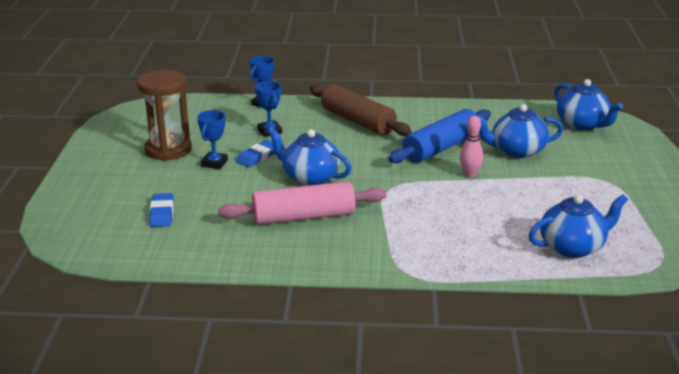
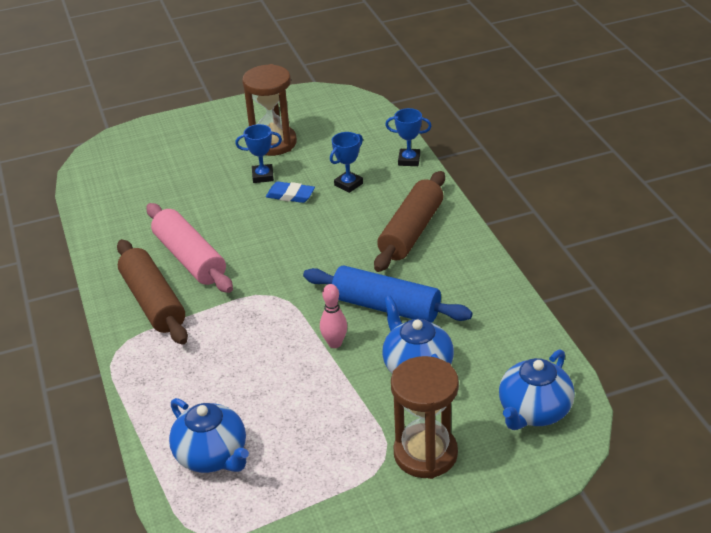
camera: 70 degrees right, 10 degrees up
blue eraser [149,193,174,227] -> none
blue teapot [267,127,351,186] -> none
none -> brown rolling pin [117,239,188,345]
none -> brown hourglass [391,356,459,479]

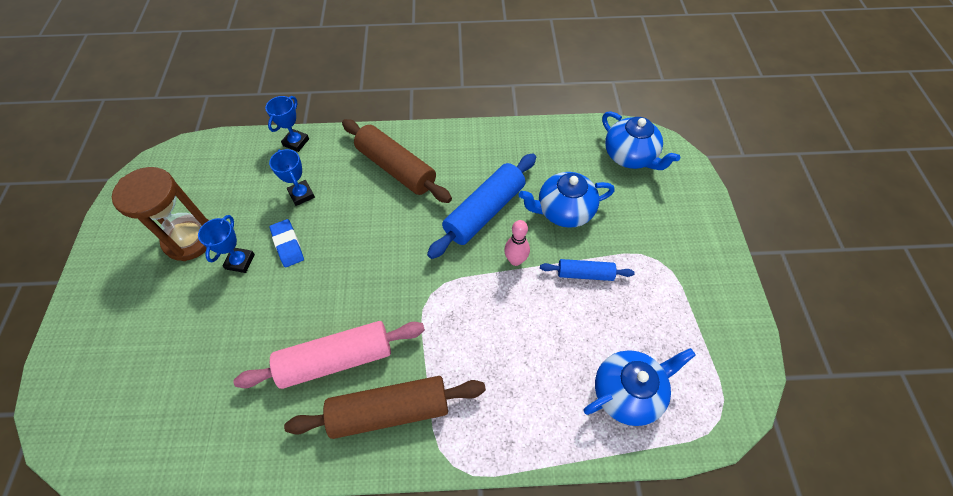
camera: 75 degrees left, 20 degrees up
blue eraser [266,181,315,203] -> blue eraser turned 60 degrees counterclockwise [269,219,304,268]
brown hourglass [391,356,459,479] -> none
none -> blue rolling pin [540,259,635,281]

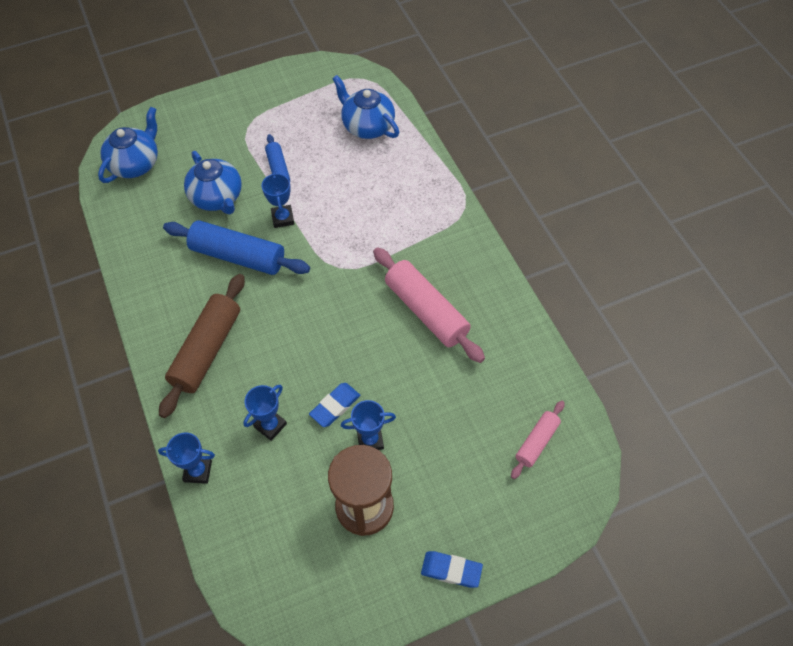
camera: 110 degrees left, 0 degrees up
brown rolling pin [284,376,486,439] -> none
pink bowling pin [504,220,530,266] -> blue trophy [261,172,294,228]
none -> blue eraser [421,551,483,588]
none -> pink rolling pin [511,401,565,479]

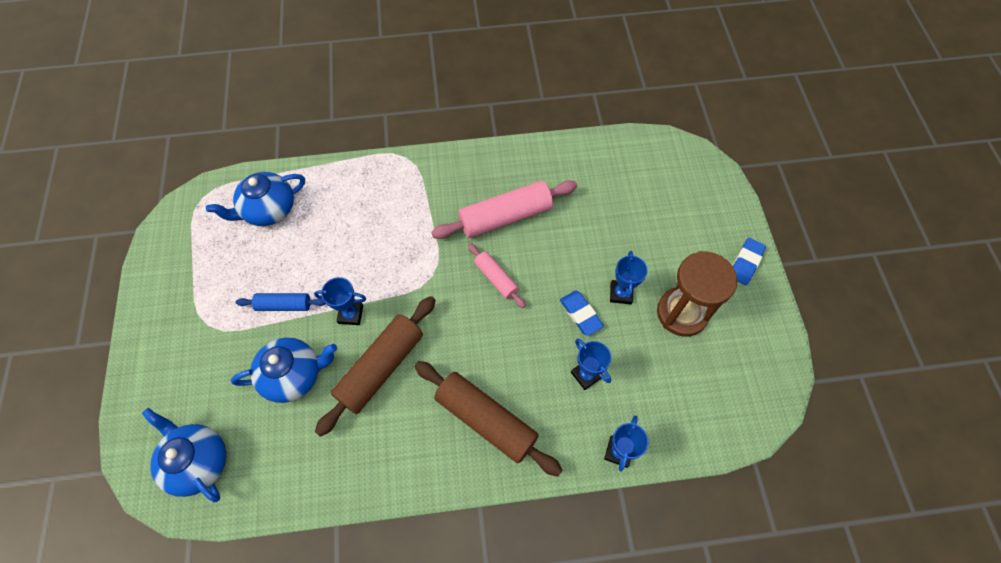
camera: 75 degrees left, 5 degrees up
blue rolling pin [163,220,310,275] -> brown rolling pin [315,296,436,437]
pink rolling pin [511,401,565,479] -> pink rolling pin moved to [468,243,526,308]

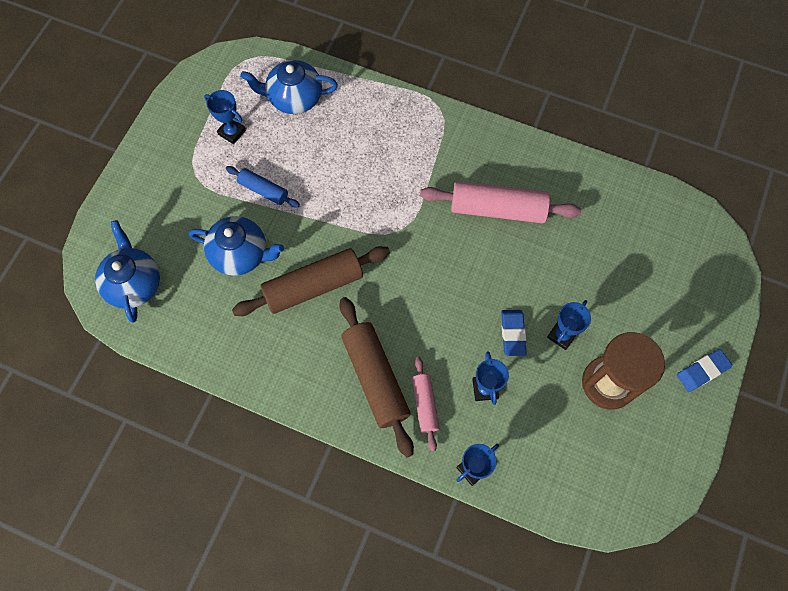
camera: 30 degrees right, 5 degrees up
blue trophy [314,277,366,325] -> blue trophy moved to [204,90,246,144]
pink rolling pin [468,243,526,308] -> pink rolling pin moved to [412,357,439,452]

